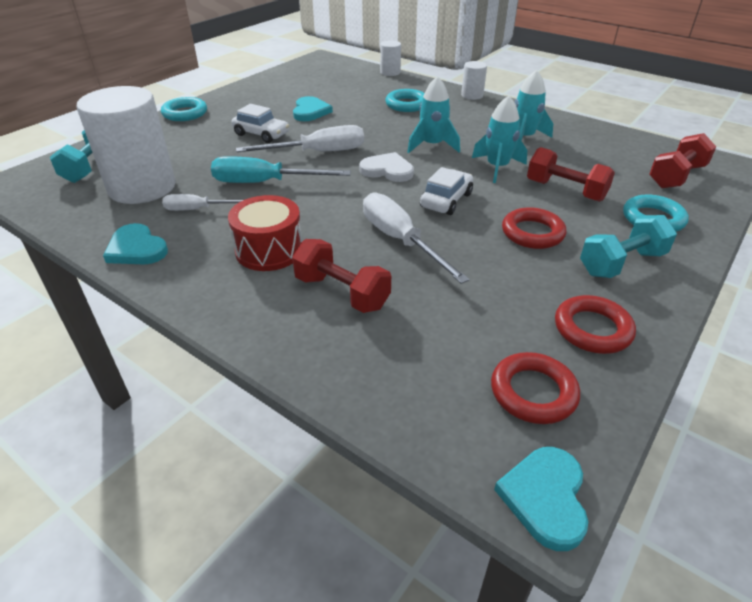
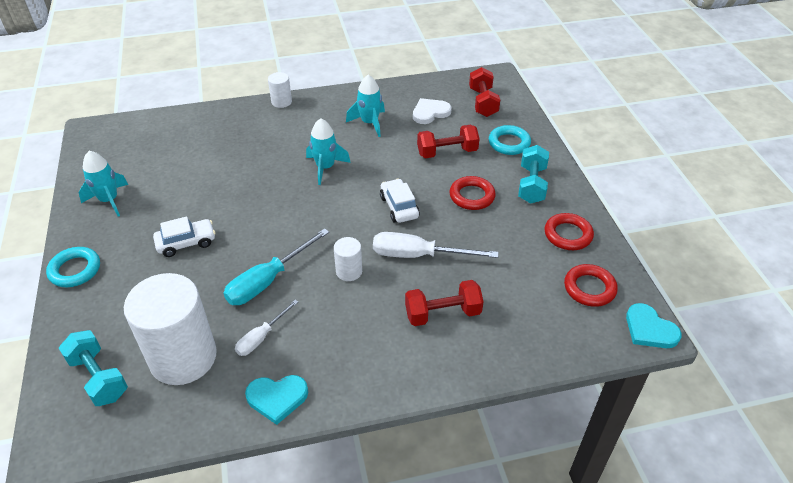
camera: 50 degrees left, 5 degrees up
red drum [228,195,302,271] -> none
white screwdriver [236,125,364,152] -> none
turquoise heart [293,96,333,121] -> none
white heart [359,152,414,182] -> white heart moved to [413,98,451,124]
white cylinder [380,40,401,76] -> white cylinder moved to [334,237,362,281]
turquoise ring [385,89,424,112] -> none
turquoise rocket [472,96,527,183] -> turquoise rocket moved to [79,151,128,216]

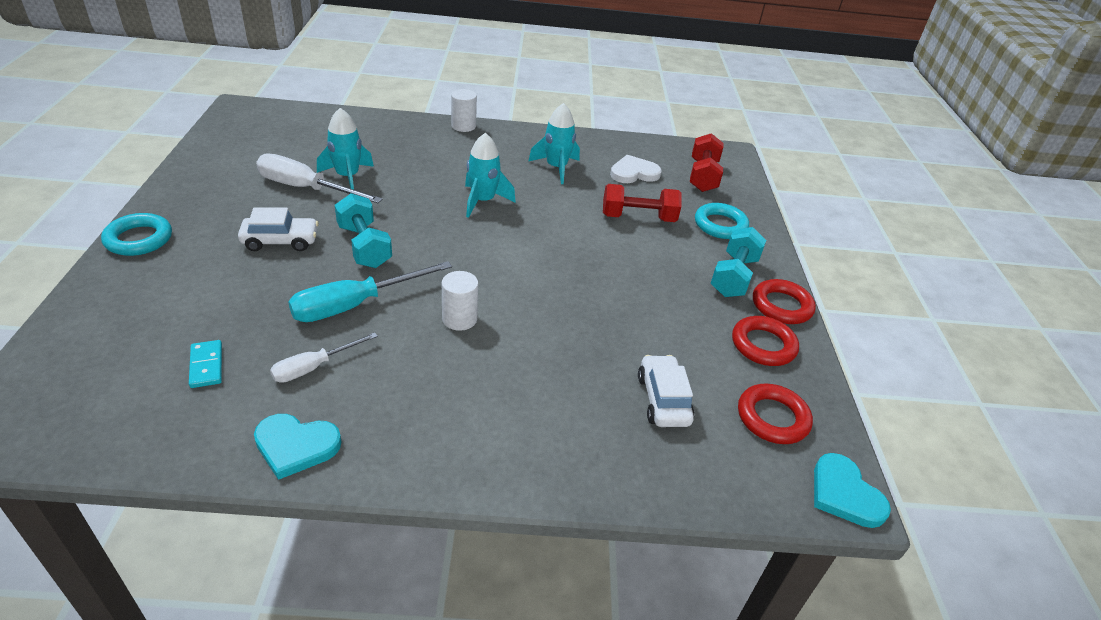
camera: 10 degrees right, 5 degrees down
turquoise dumbbell [59,330,128,406] -> turquoise dumbbell moved to [335,193,392,268]
turquoise rocket [79,151,128,216] -> turquoise rocket moved to [317,108,374,190]
white cylinder [124,273,217,385] -> turquoise domino [189,340,222,388]
white screwdriver [373,232,498,258] -> white screwdriver moved to [256,153,383,203]
white car [380,179,420,223] -> white car moved to [638,355,694,427]
red dumbbell [405,280,483,326] -> none
red ring [449,176,496,210] -> red ring moved to [753,279,816,324]

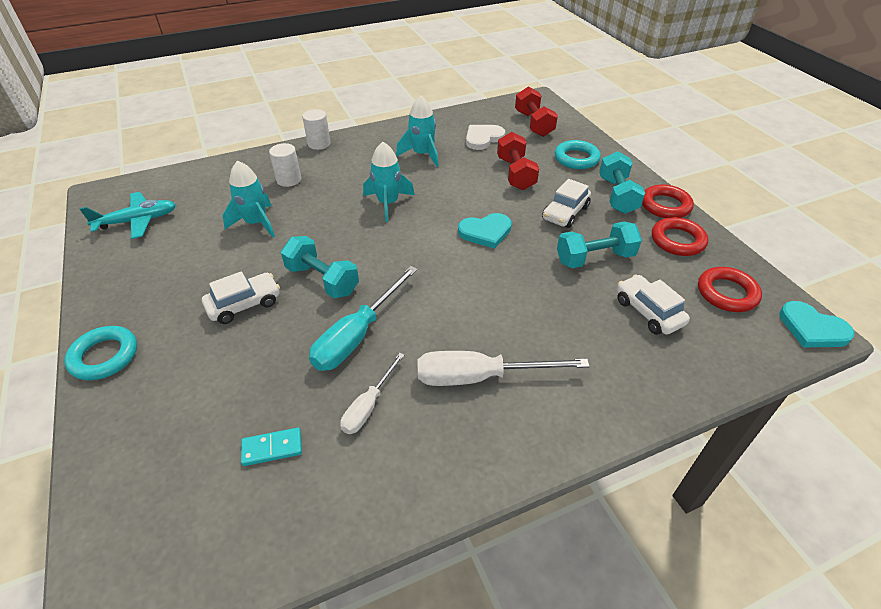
camera: 20 degrees left, 5 degrees up
turquoise domino [189,340,222,388] -> turquoise domino turned 60 degrees counterclockwise [241,428,302,466]
turquoise heart [254,414,341,480] -> turquoise heart moved to [458,213,512,249]
white screwdriver [256,153,383,203] -> white screwdriver moved to [417,351,590,386]
white cylinder [442,271,478,331] -> white cylinder moved to [269,143,301,187]
red dumbbell [603,184,681,222] -> red dumbbell turned 75 degrees counterclockwise [497,132,539,190]
none -> turquoise plane [80,192,176,239]
none -> white car [542,179,591,228]
none -> turquoise dumbbell [557,222,642,268]

